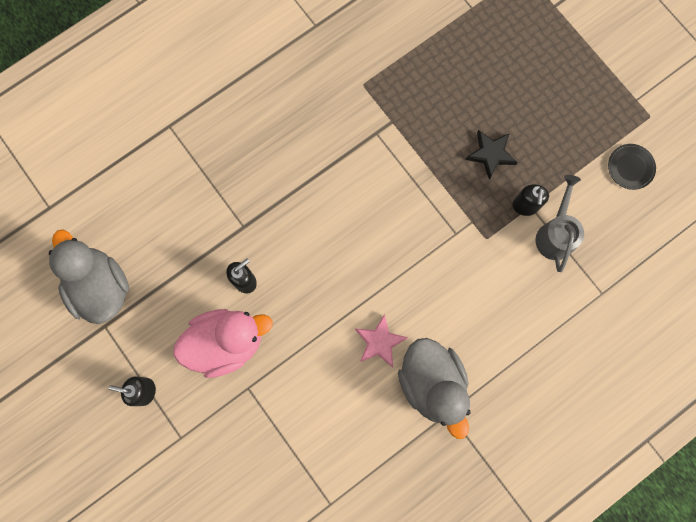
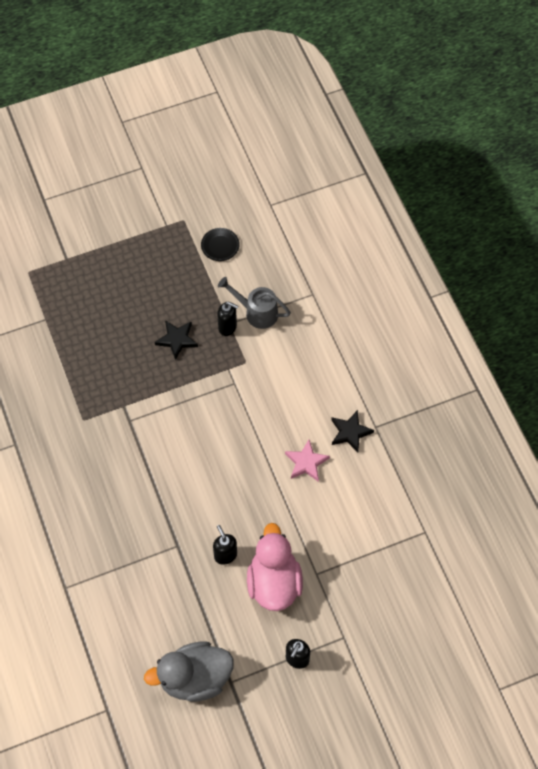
camera: 75 degrees left, 15 degrees down
grey duck [398,338,470,439] -> black star [331,410,374,453]

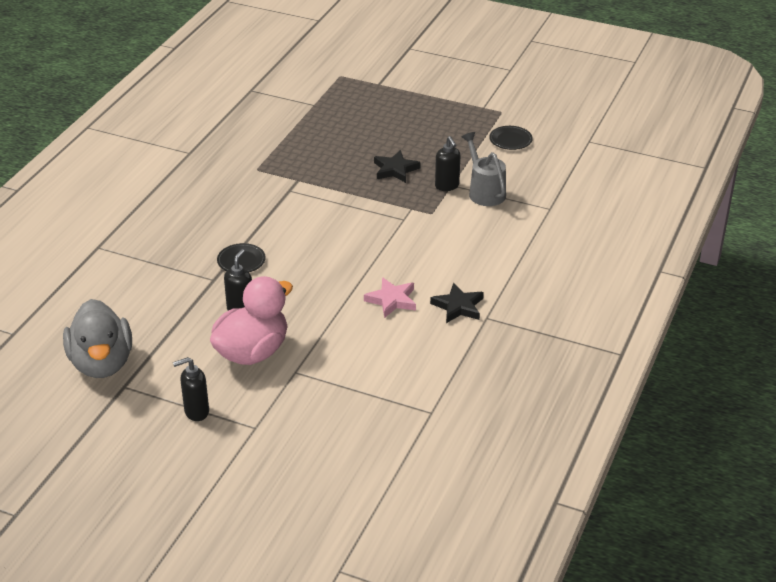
camera: 45 degrees right, 25 degrees down
grey duck [144,641,234,702] -> grey duck turned 135 degrees counterclockwise [63,299,132,378]
none -> black plate [217,243,266,272]

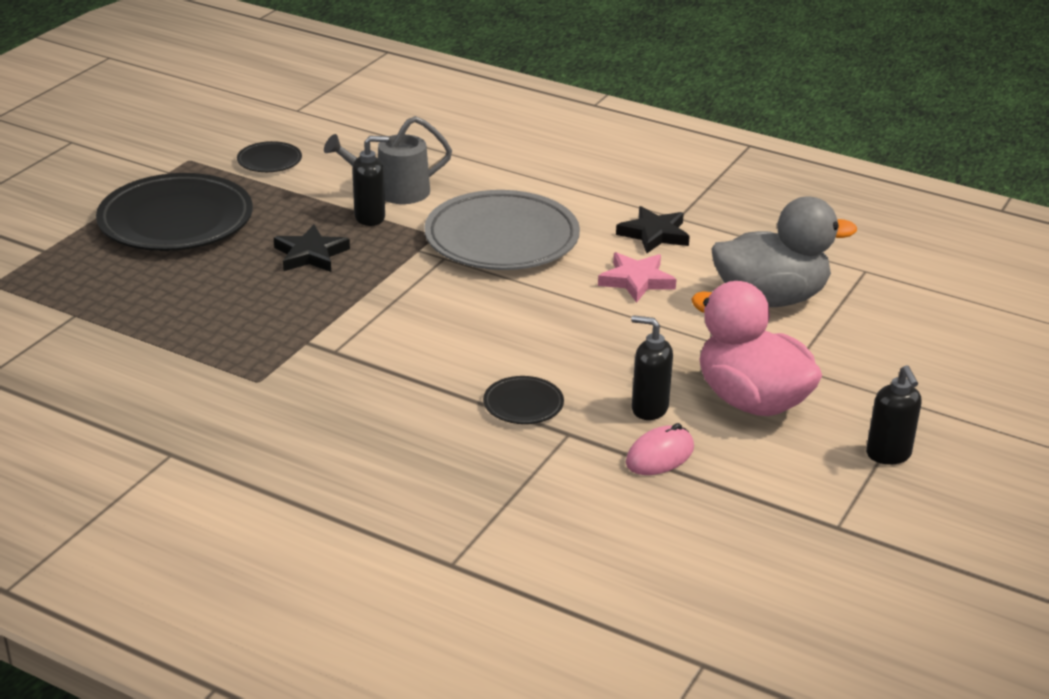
camera: 85 degrees left, 5 degrees down
grey duck [63,299,132,378] -> grey duck moved to [712,196,857,307]
none -> black plate [96,173,253,251]
none -> grey plate [424,190,580,270]
none -> pink mouse [626,423,694,475]

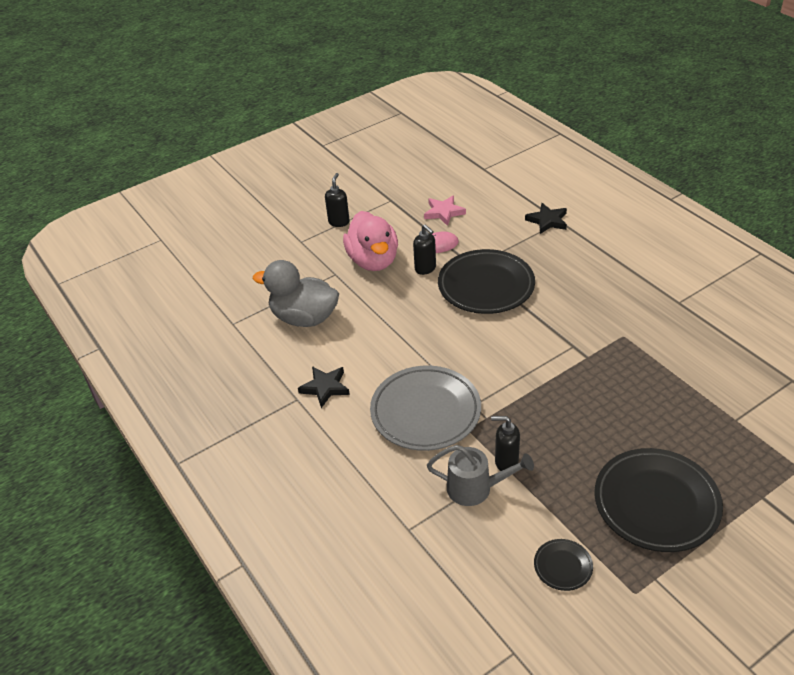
camera: 150 degrees left, 10 degrees up
black star [274,225,350,272] -> black star moved to [525,203,567,234]
black plate [483,376,564,424] -> black plate [438,249,535,314], size x2.23
pink star [598,252,677,303] -> pink star moved to [424,196,466,226]

